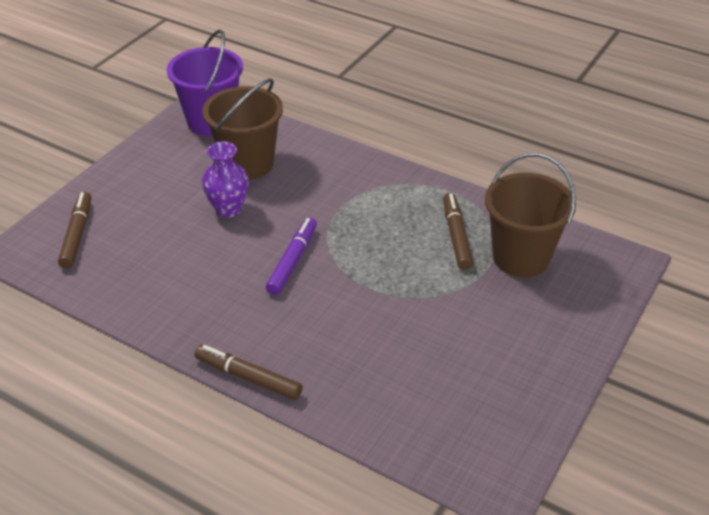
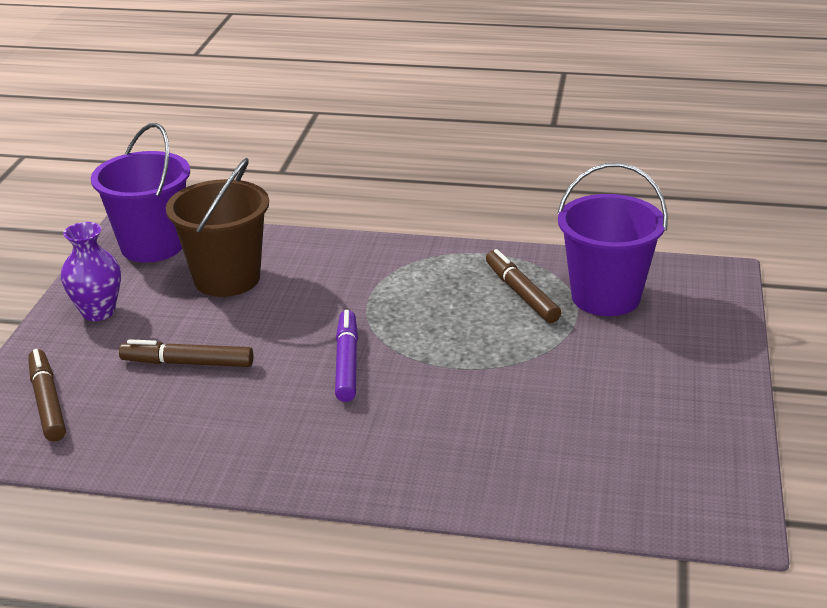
camera: 20 degrees left, 10 degrees down
brown marker [195,345,303,400] -> brown marker moved to [119,339,253,367]
purple vase [202,141,249,218] -> purple vase moved to [61,222,121,321]
brown bucket [485,153,576,277] -> purple bucket [557,163,668,316]

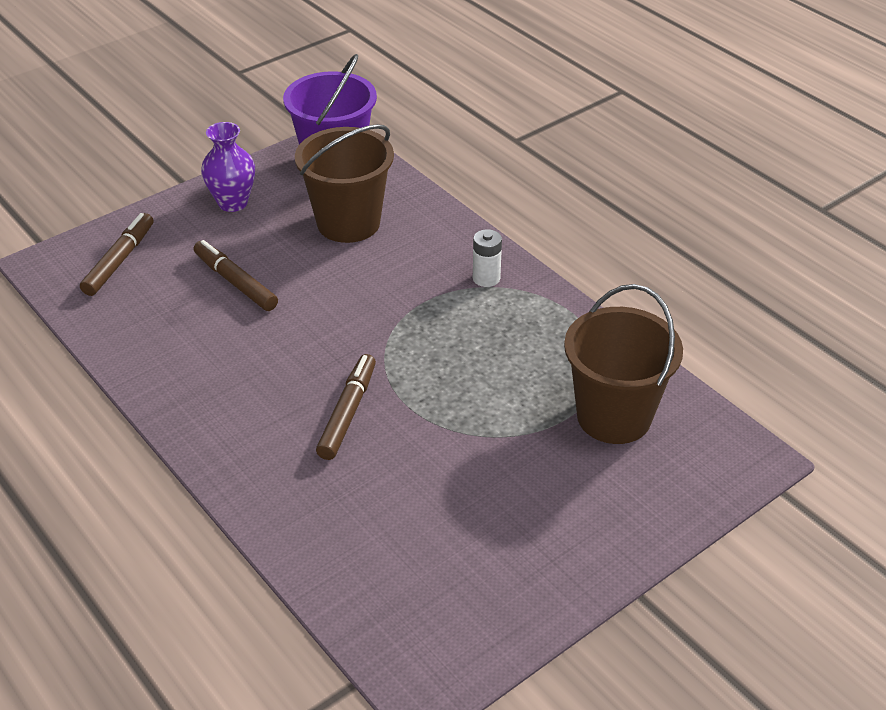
camera: 40 degrees right, 10 degrees up
purple marker [335,310,358,402] -> none
brown marker [486,249,561,323] -> brown marker moved to [316,354,376,460]
purple bucket [557,163,668,316] -> brown bucket [564,284,683,444]
none -> white battery [473,229,502,287]

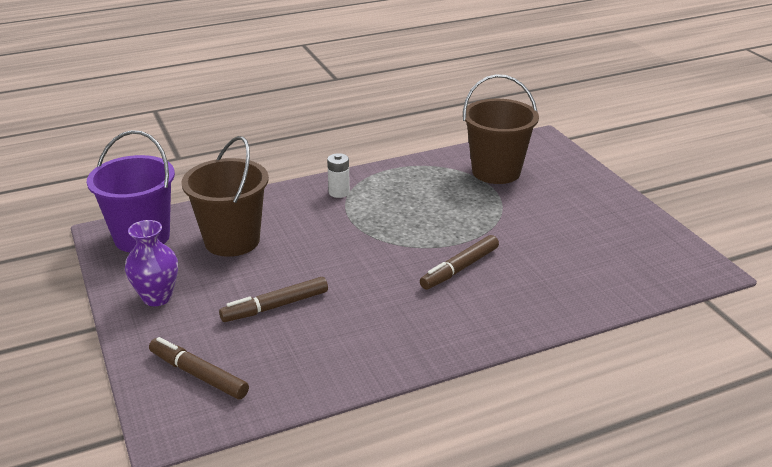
camera: 75 degrees left, 10 degrees down
brown marker [316,354,376,460] -> brown marker turned 75 degrees counterclockwise [420,235,499,290]

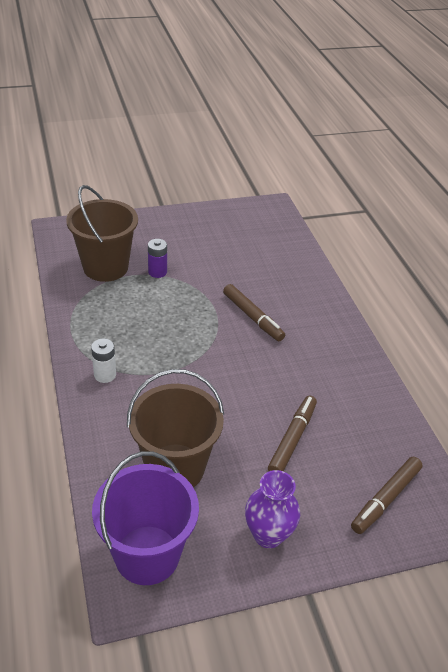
camera: 85 degrees left, 10 degrees up
brown marker [219,277,328,322] -> brown marker turned 135 degrees counterclockwise [268,396,317,471]
none -> purple battery [148,239,167,278]

